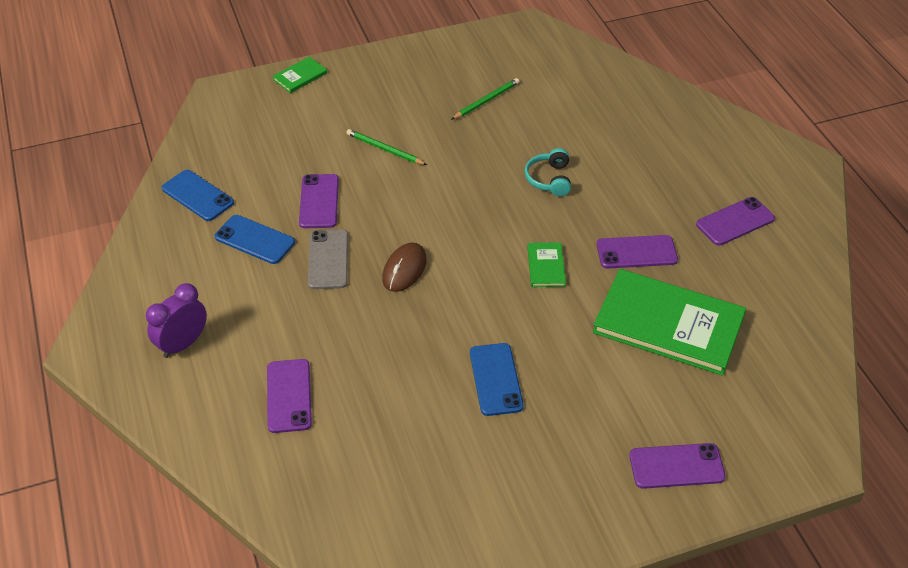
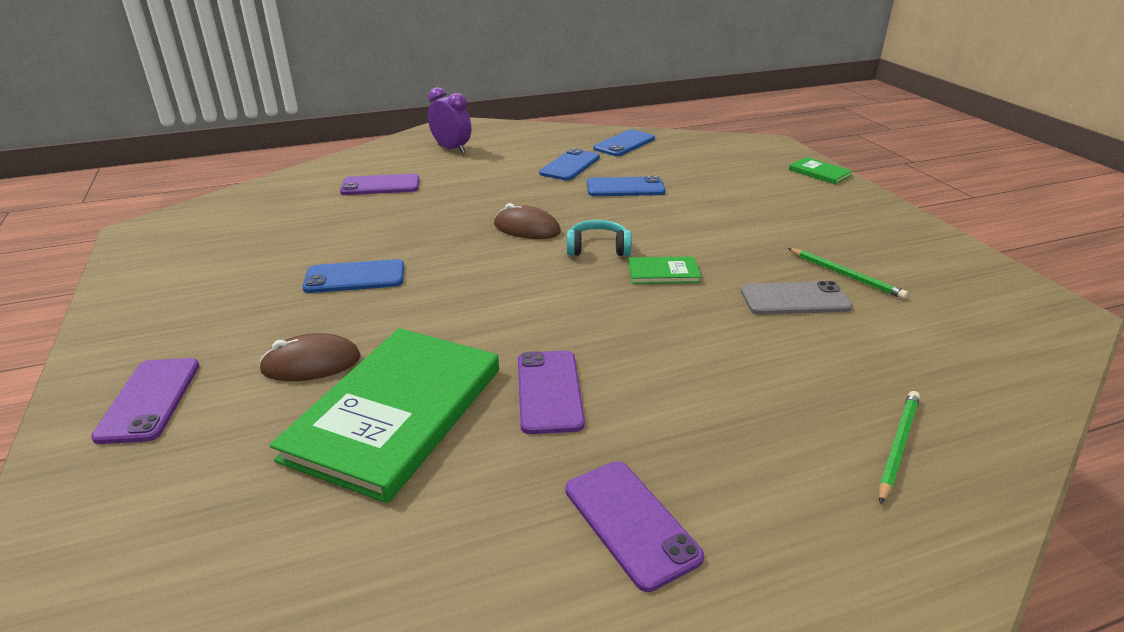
camera: 90 degrees right, 15 degrees down
purple phone [299,174,339,228] -> blue phone [587,176,666,196]
grey phone [308,229,348,289] -> grey phone moved to [741,281,853,315]
green pencil [347,129,427,165] -> green pencil moved to [879,391,920,504]
turquoise headphones [524,148,571,196] -> turquoise headphones moved to [566,220,632,256]
green book [527,242,566,287] -> green book moved to [628,256,701,284]
none -> brown mouse [259,333,361,381]

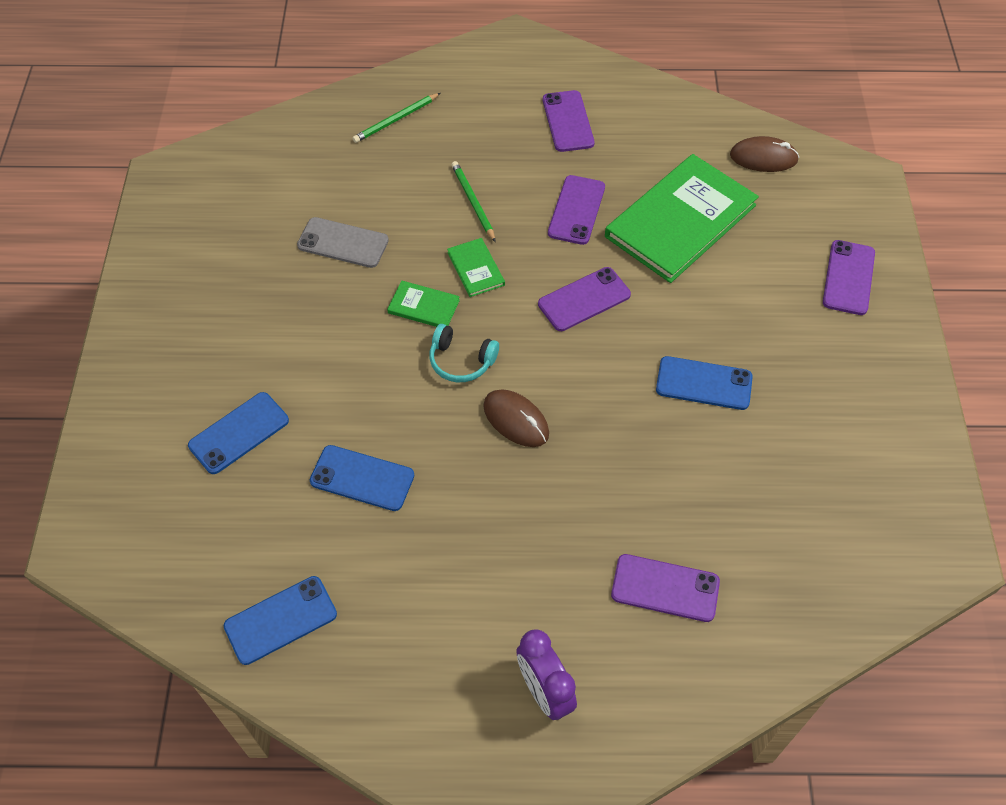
camera: 160 degrees left, 25 degrees up
brown mouse [259,333,361,381] -> brown mouse moved to [730,136,799,172]
blue phone [539,148,600,181] -> blue phone moved to [188,392,289,474]
green pencil [788,248,908,299] -> green pencil moved to [452,161,495,242]
green book [789,157,852,184] -> green book moved to [447,238,505,297]
none -> purple phone [538,267,631,331]

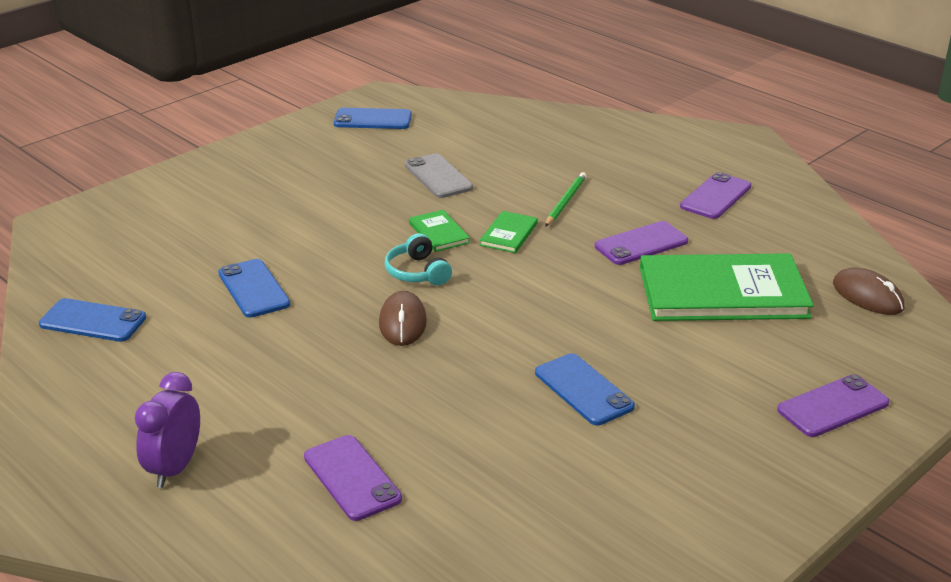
camera: 45 degrees right, 25 degrees down
blue phone [188,392,289,474] -> blue phone moved to [334,108,412,129]
green pencil [352,93,440,143] -> none
purple phone [538,267,631,331] -> none

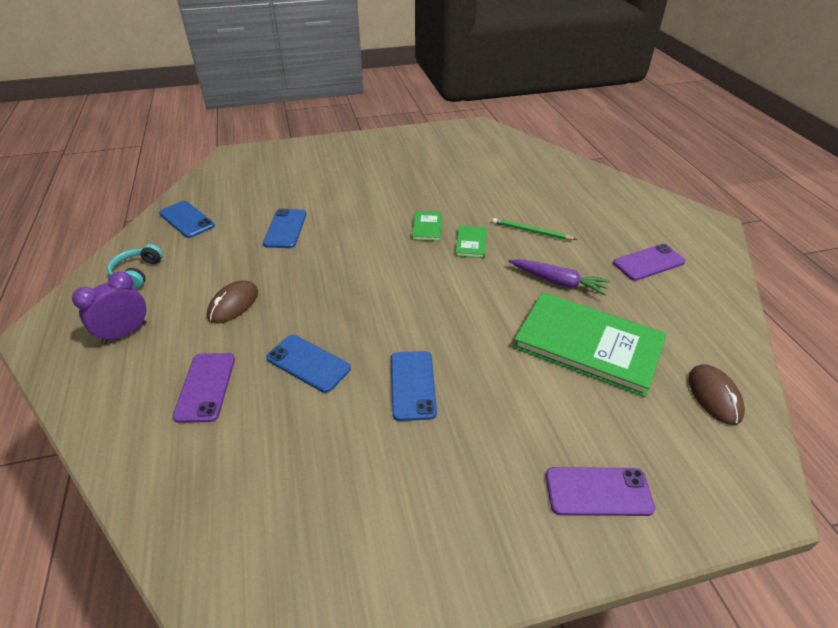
camera: 30 degrees right, 10 degrees up
blue phone [334,108,412,129] -> blue phone moved to [266,335,351,393]
brown mouse [379,291,427,346] -> brown mouse moved to [207,281,258,324]
turquoise headphones [385,233,452,285] -> turquoise headphones moved to [107,244,163,289]
grey phone [405,153,473,198] -> none
green book [480,211,538,253] -> green book turned 45 degrees counterclockwise [455,225,487,258]
green pencil [545,172,586,227] -> green pencil turned 120 degrees counterclockwise [492,218,577,240]
purple phone [595,221,688,265] -> purple carrot [508,259,610,296]

